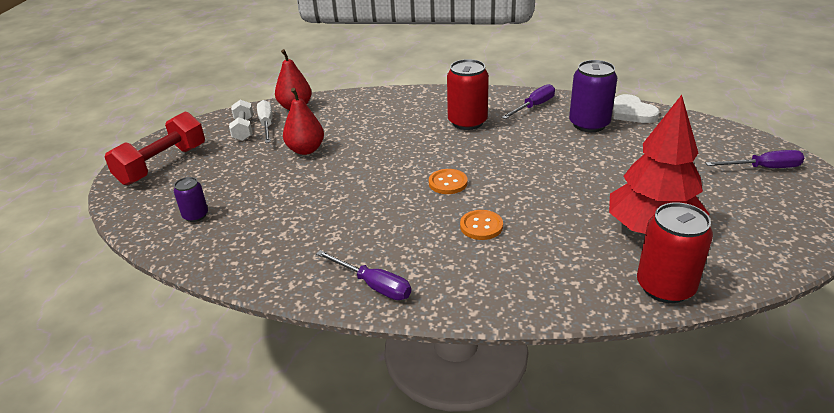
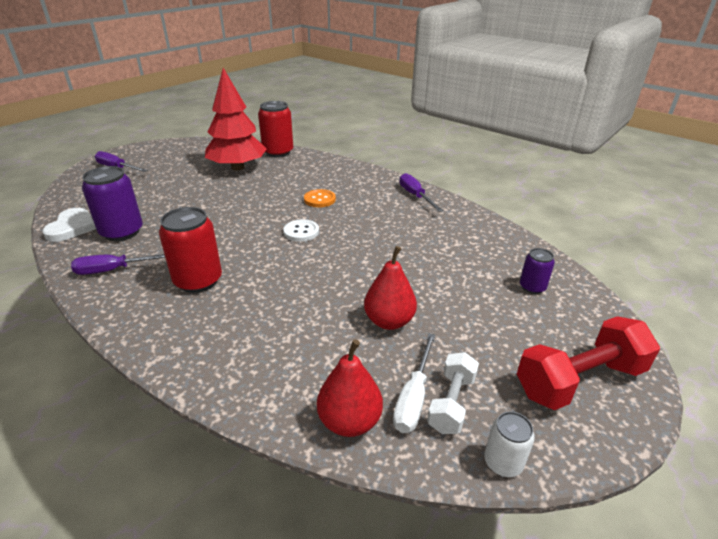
camera: 150 degrees left, 0 degrees up
orange button [429,169,468,194] -> white button [283,219,319,242]
none -> white can [484,411,535,477]

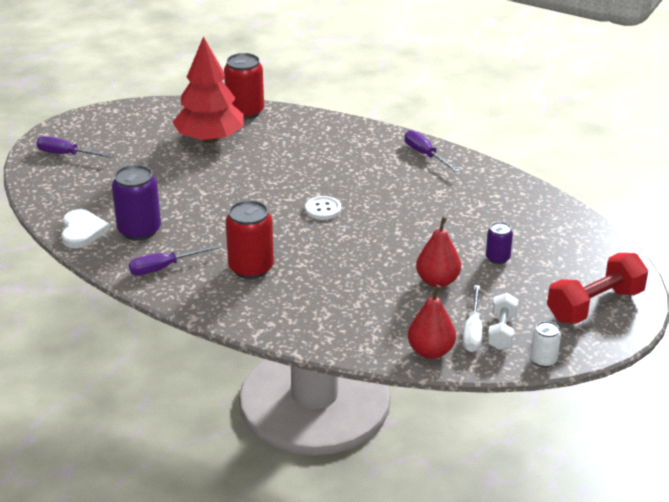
camera: 10 degrees left, 0 degrees up
orange button [304,189,336,207] -> none
purple can [520,248,555,294] -> purple can moved to [486,222,513,264]

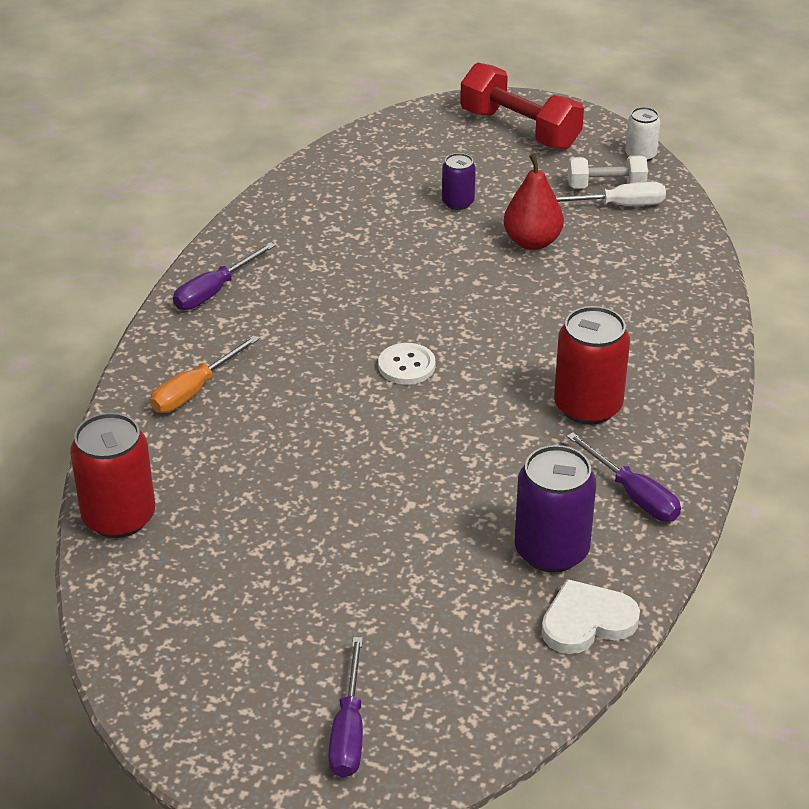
camera: 105 degrees left, 5 degrees up
red tree [172,36,244,143] -> none
red pear [408,285,456,359] -> none
none -> orange screwdriver [150,335,259,413]

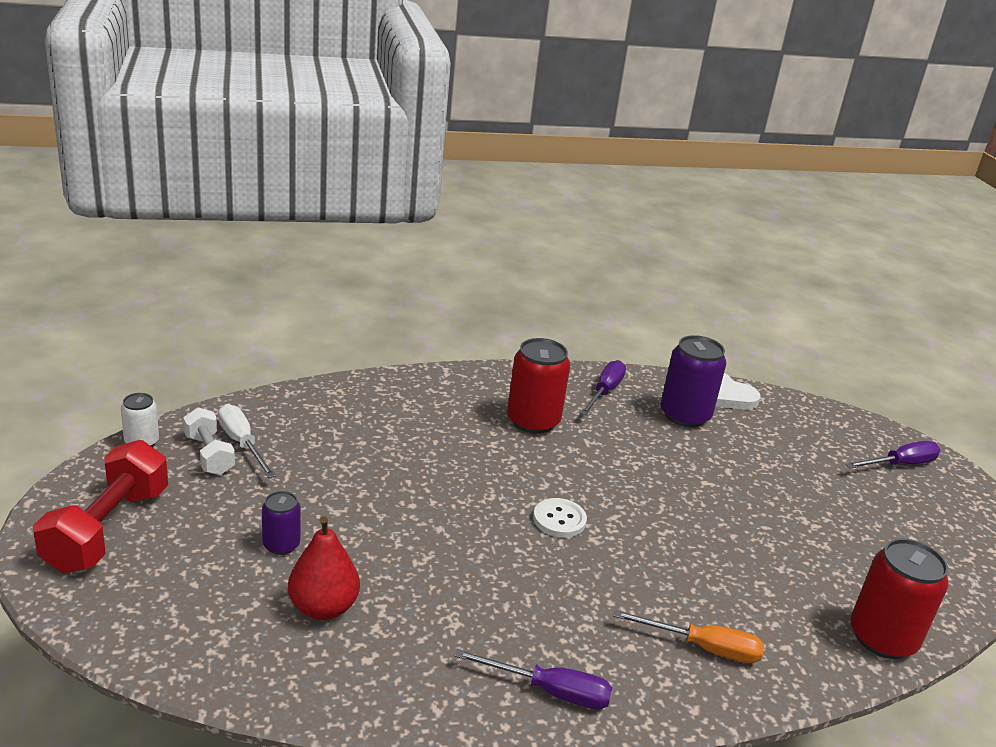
camera: 120 degrees left, 10 degrees down
red pear [504,153,564,250] -> red pear moved to [288,516,360,620]

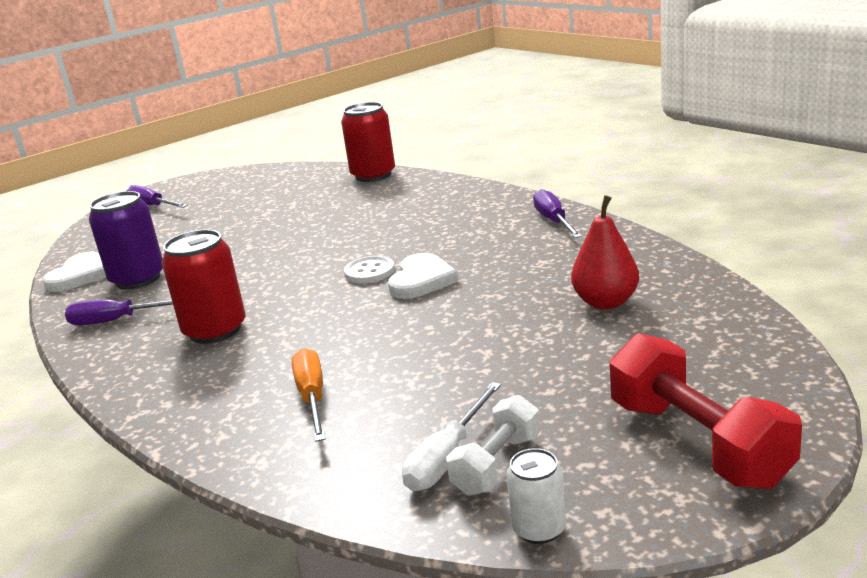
camera: 110 degrees left, 5 degrees down
red dumbbell [33,440,168,574] -> red dumbbell turned 75 degrees clockwise [610,333,802,490]
purple can [262,491,301,555] -> none
orange screwdriver [613,610,764,663] -> orange screwdriver moved to [291,348,325,442]
none -> white heart [388,253,458,299]

